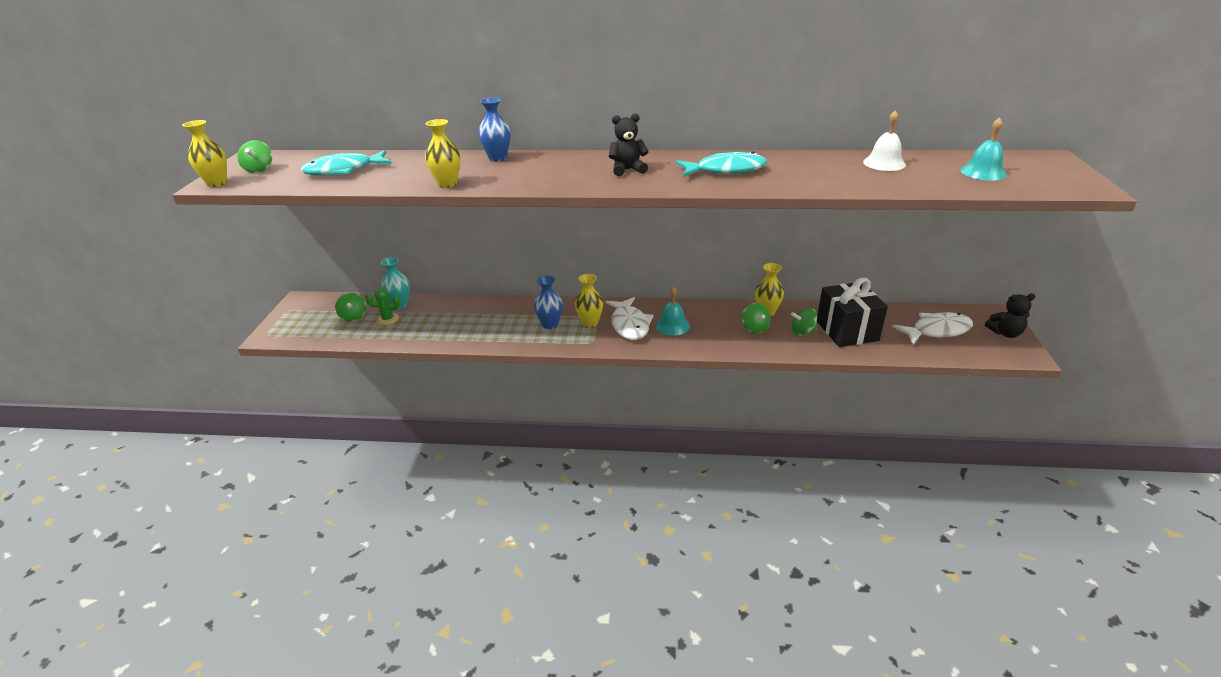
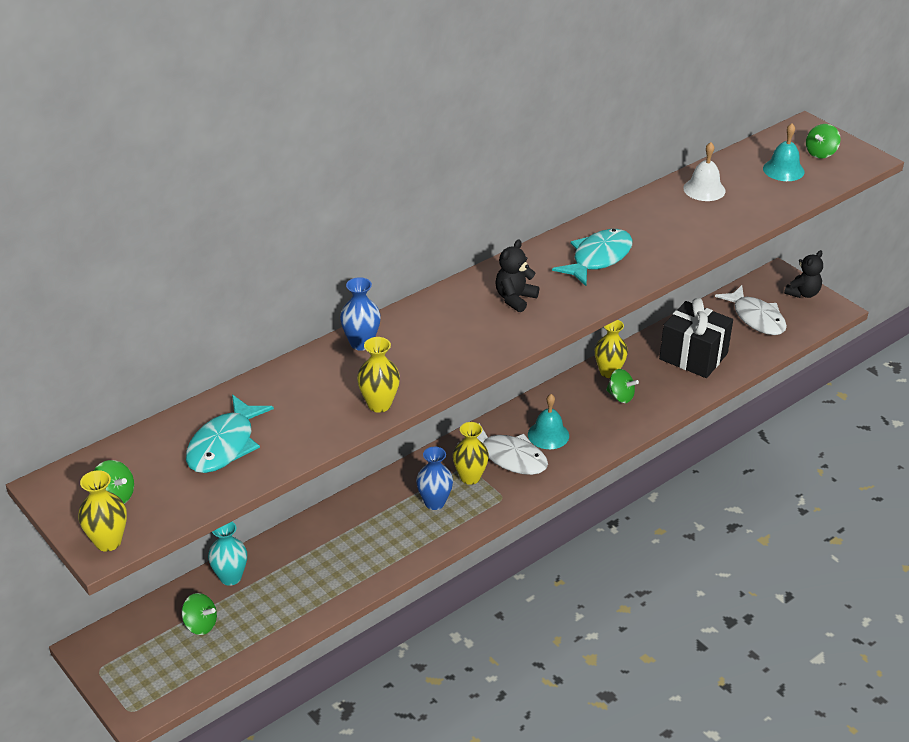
camera: 45 degrees left, 5 degrees up
green cactus [365,288,400,325] -> none
green spinning top [791,308,817,336] -> green spinning top moved to [806,124,841,158]
white fish [892,312,973,345] -> white fish turned 120 degrees clockwise [715,285,787,335]

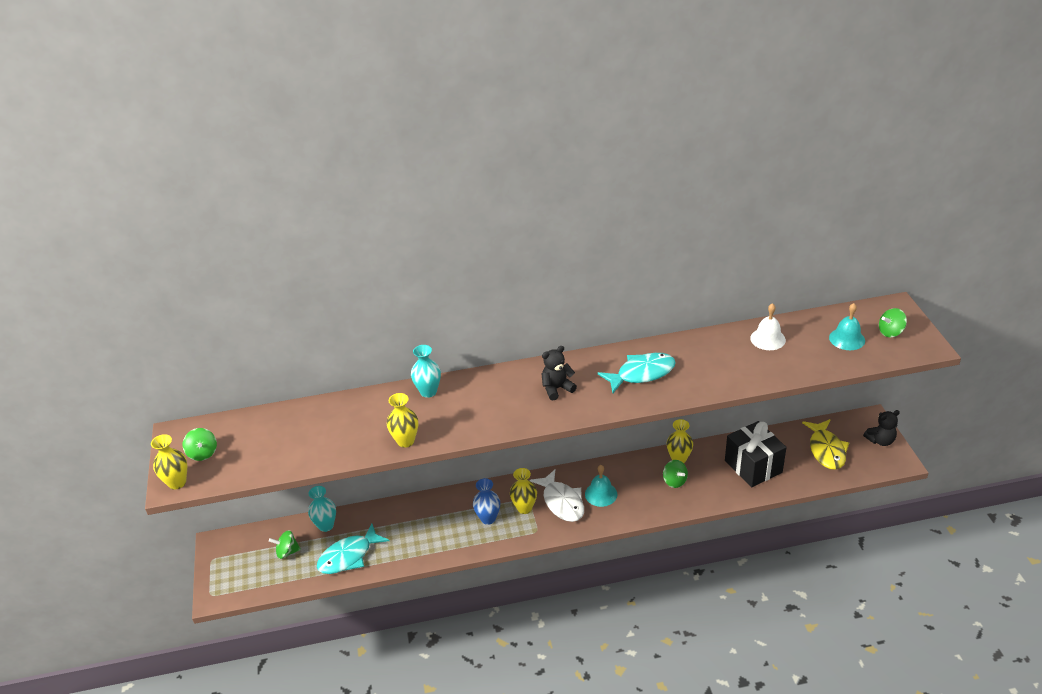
camera: 30 degrees right, 0 degrees up
green spinning top [181,593,217,635] -> green spinning top turned 120 degrees clockwise [269,530,301,559]
turquoise fish [186,395,274,473] -> turquoise fish moved to [317,523,389,574]
blue vase [340,277,381,351] -> turquoise vase [411,345,441,398]
white fish [715,285,787,335] -> yellow fish [802,419,849,470]

